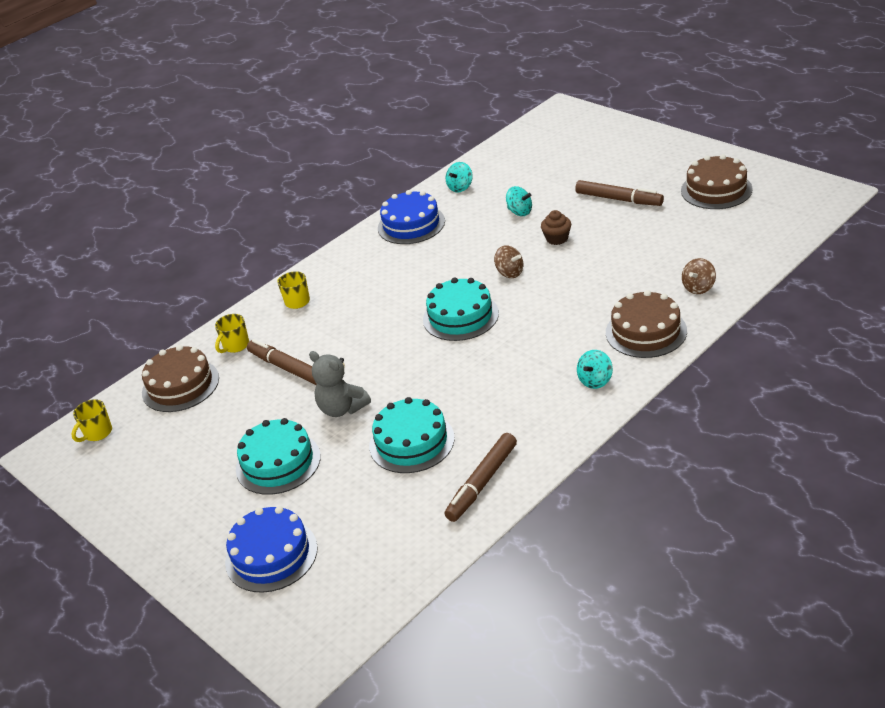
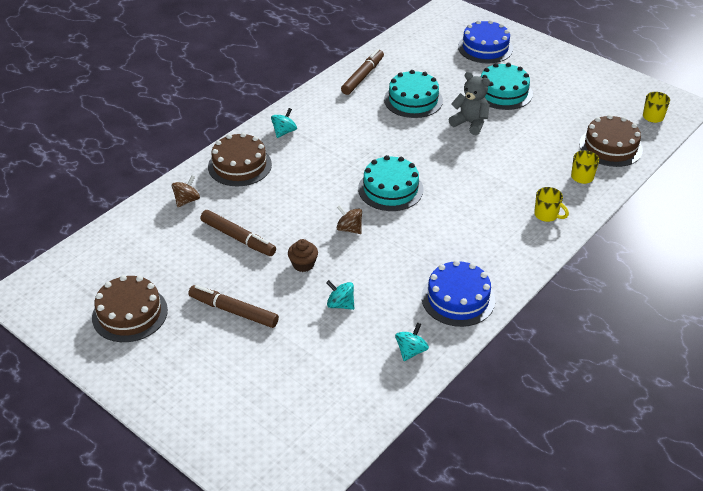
camera: 170 degrees right, 5 degrees up
brown marker [247,339,317,385] -> brown marker moved to [200,210,276,256]

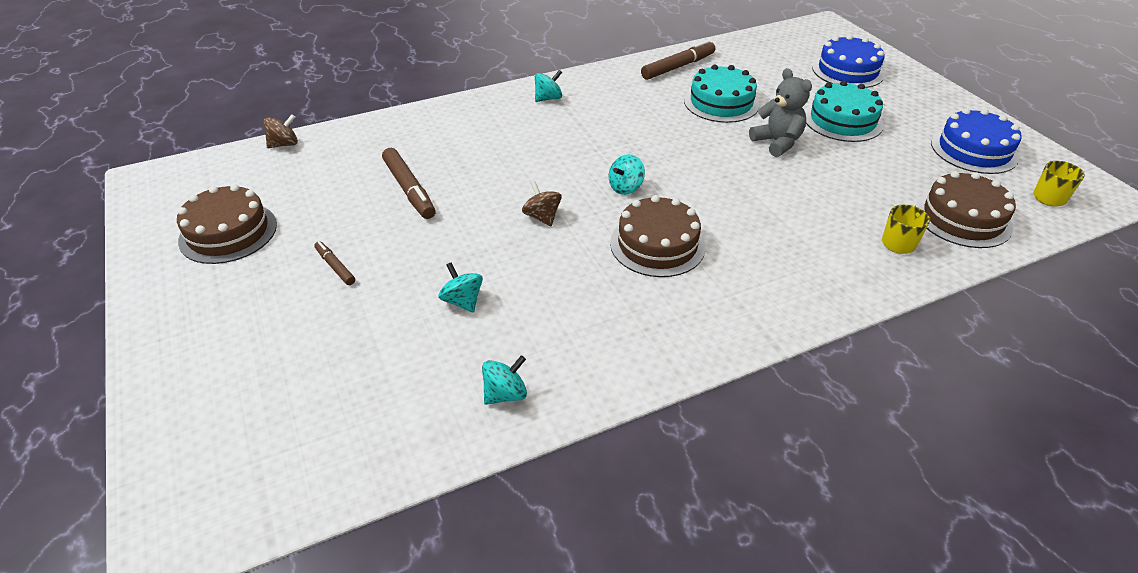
camera: 25 degrees right, 0 degrees up
brown spinning top [172,176,200,207] -> brown spinning top moved to [263,114,298,148]
brown marker [188,285,279,328] -> brown marker [314,241,355,285], size x0.55
brown cake [208,133,272,186] -> brown cake moved to [610,195,706,277]
brown cupcake [288,239,318,272] -> none
turquoise cake [358,155,424,211] -> turquoise spinning top [609,154,645,195]
blue cake [421,260,495,327] -> blue cake moved to [931,108,1022,174]
yellow mug [534,187,569,222] -> none

